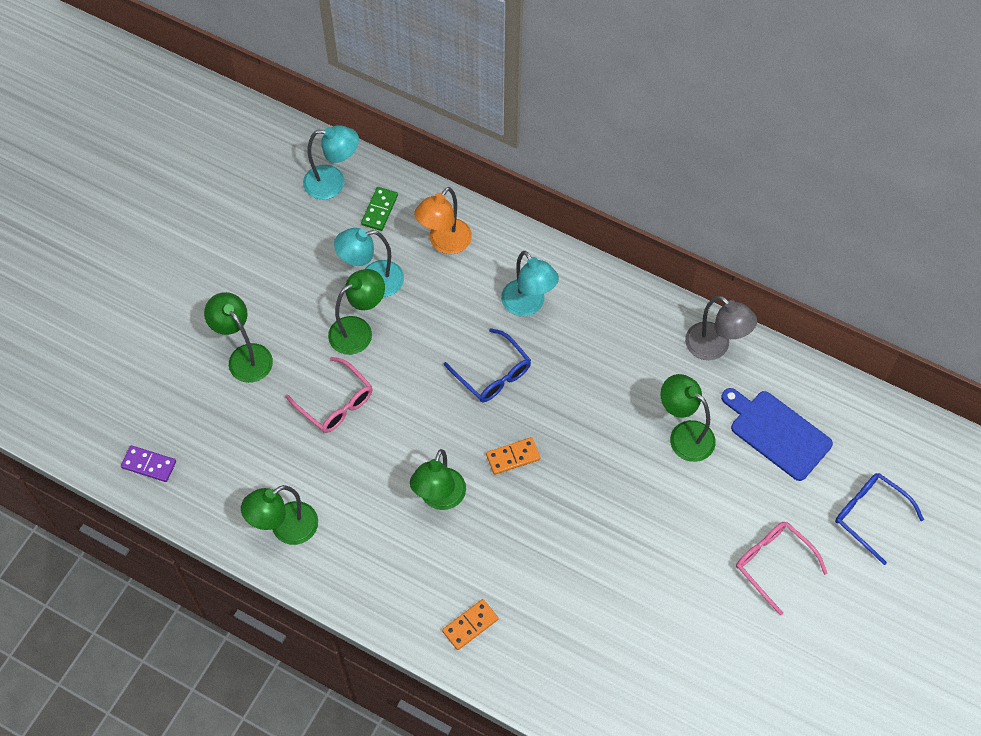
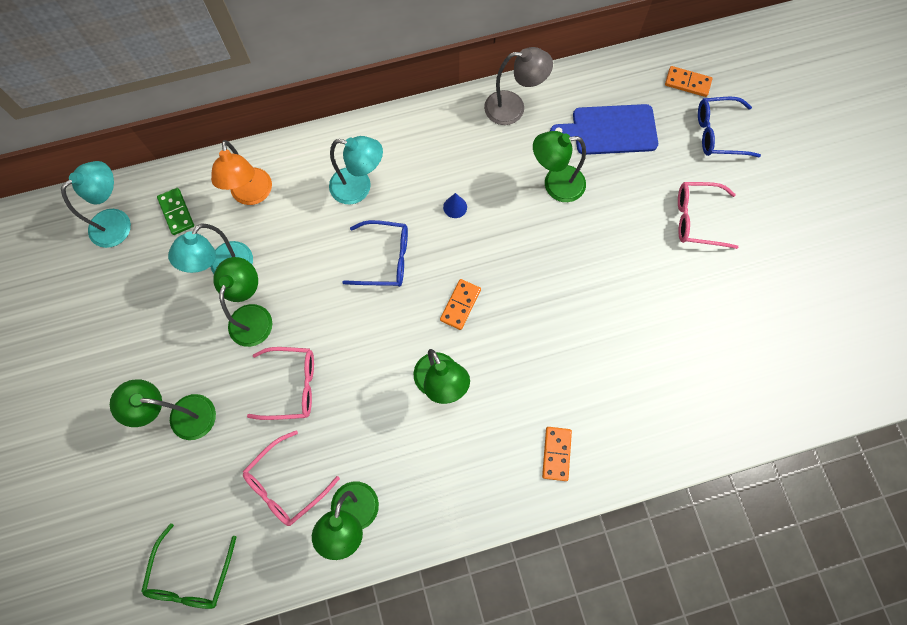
camera: 45 degrees left, 10 degrees up
purple domino [121,445,176,482] -> green glasses [141,523,236,609]
none -> pink glasses [242,430,340,526]
none -> blue cone [443,193,467,218]
none -> orange domino [665,66,712,97]

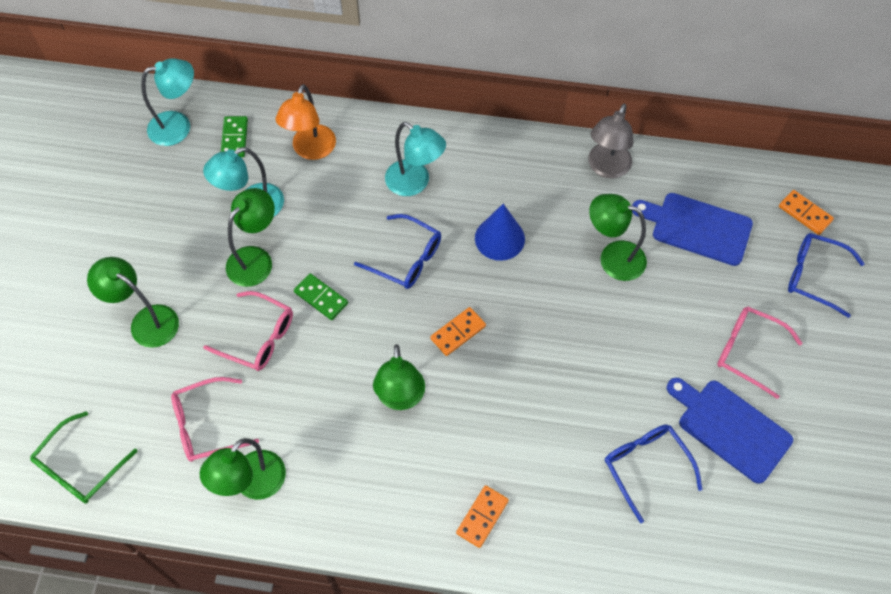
camera: 25 degrees right, 10 degrees down
blue cone [443,193,467,218] -> blue cone [475,204,525,261], size x1.93
grey lamp [484,47,553,125] -> grey lamp turned 90 degrees clockwise [588,104,634,178]
none -> green domino [294,273,348,320]
none -> blue glasses [605,424,703,523]
none -> blue cutting board [667,378,793,484]

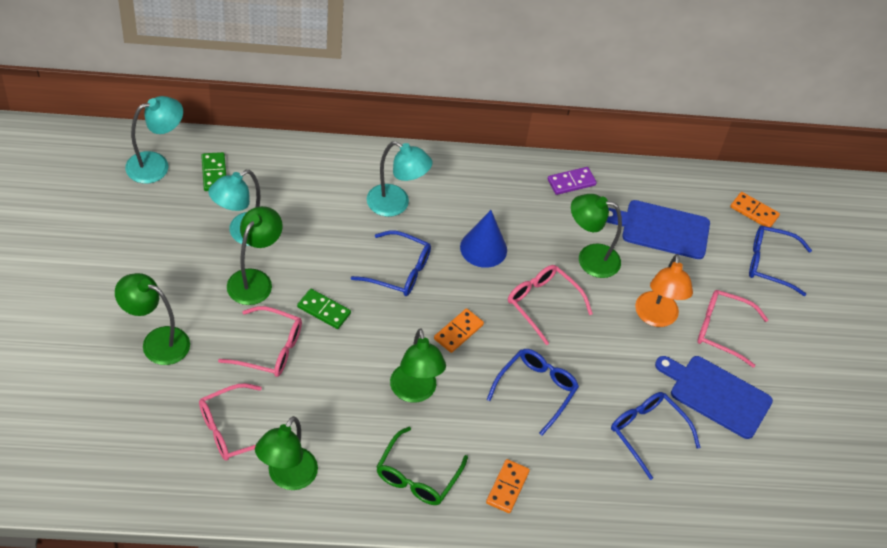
camera: 15 degrees left, 10 degrees down
green glasses [30,411,138,504] -> green glasses moved to [376,427,468,505]
orange lamp [276,84,336,160] -> orange lamp moved to [635,254,693,327]
grey lamp [588,104,634,178] -> purple domino [547,167,597,195]
none -> blue glasses [487,349,579,435]
none -> pink glasses [508,265,593,345]

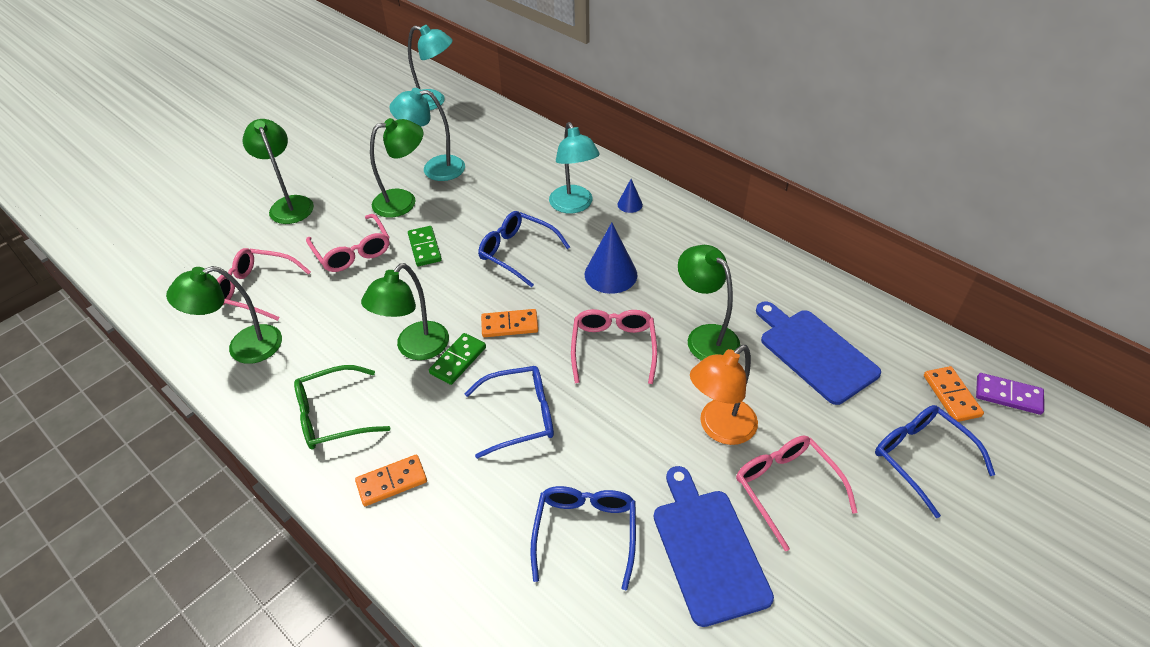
camera: 50 degrees right, 5 degrees down
green domino [201,152,226,191] -> green domino moved to [429,333,486,385]
blue glasses [351,230,431,296] -> blue glasses turned 150 degrees clockwise [478,211,570,287]
purple domino [547,167,597,195] -> purple domino moved to [976,373,1044,415]
none -> blue cone [617,179,643,213]

